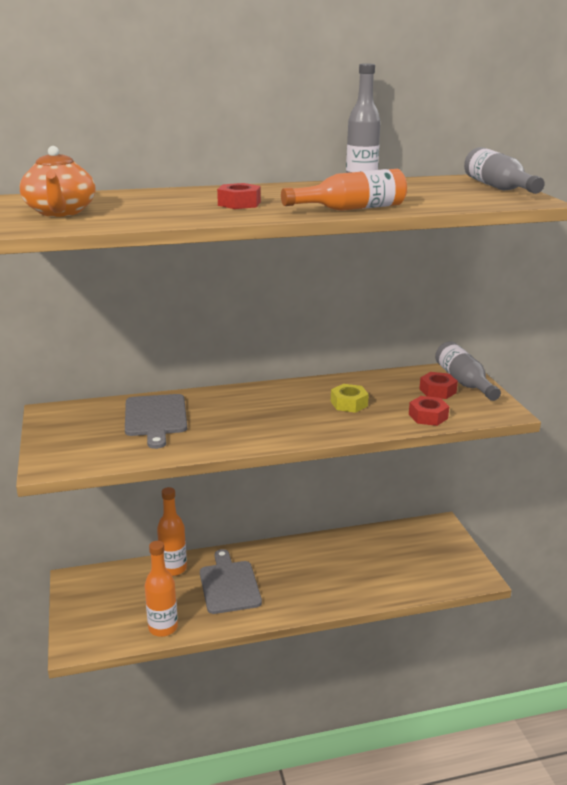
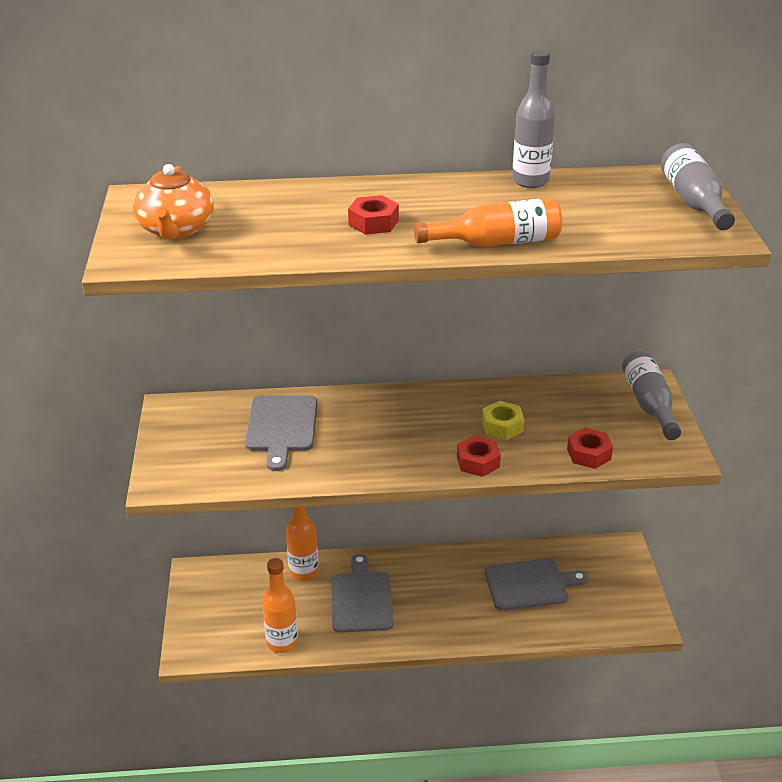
camera: 10 degrees right, 10 degrees up
red nut [419,372,458,399] -> red nut moved to [457,435,501,477]
none -> grey cutting board [485,559,588,611]

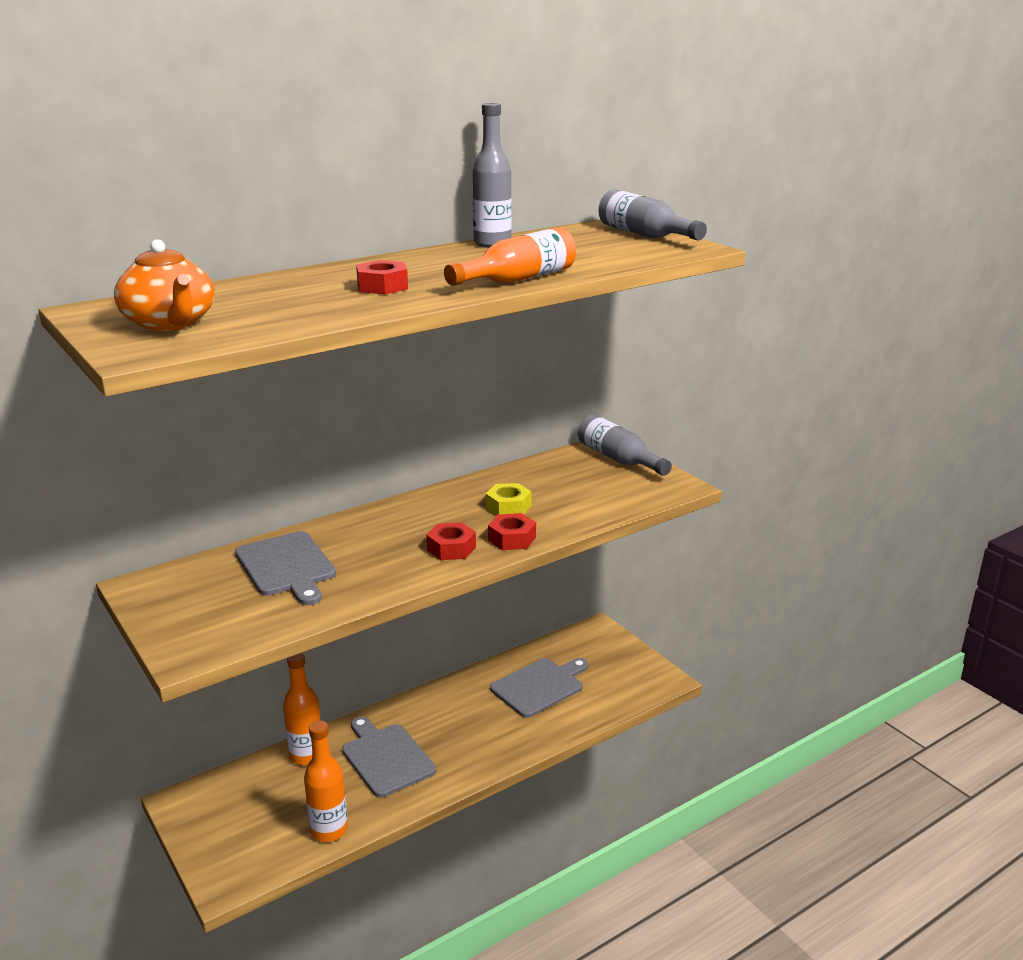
camera: 30 degrees left, 10 degrees down
red nut [567,428,613,469] -> red nut moved to [426,522,476,560]

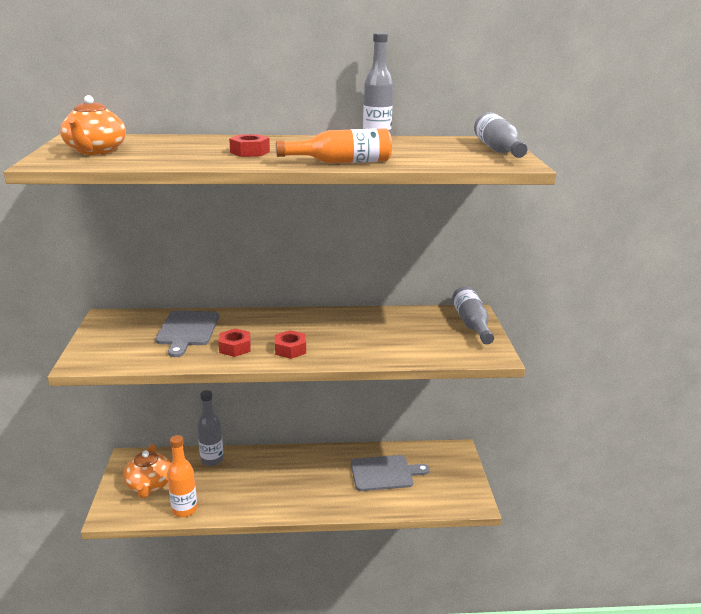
camera: 30 degrees right, 0 degrees up
orange bottle [283,653,321,765] -> grey bottle [197,390,224,466]
grey cutting board [342,716,436,797] -> none
yellow nut [486,483,532,515] -> none
red nut [488,513,536,550] -> red nut moved to [218,328,251,357]
none -> orange teapot [123,444,171,498]

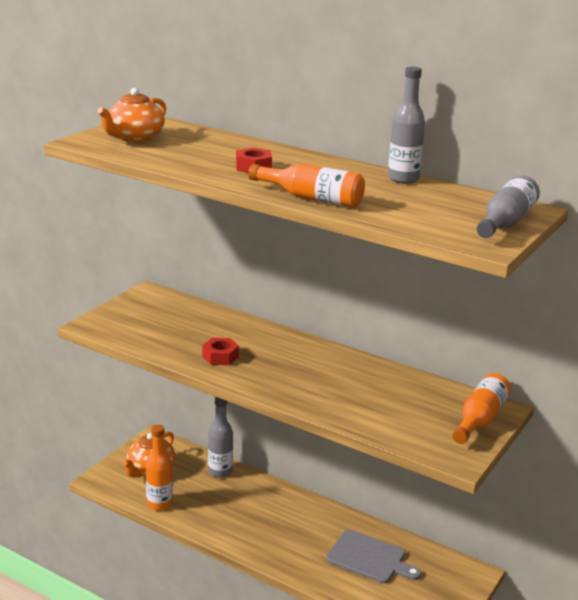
camera: 35 degrees right, 0 degrees up
grey cutting board [155,310,219,357] -> none
red nut [275,330,306,359] -> none
grey bottle [452,286,494,344] -> orange bottle [452,373,511,444]

